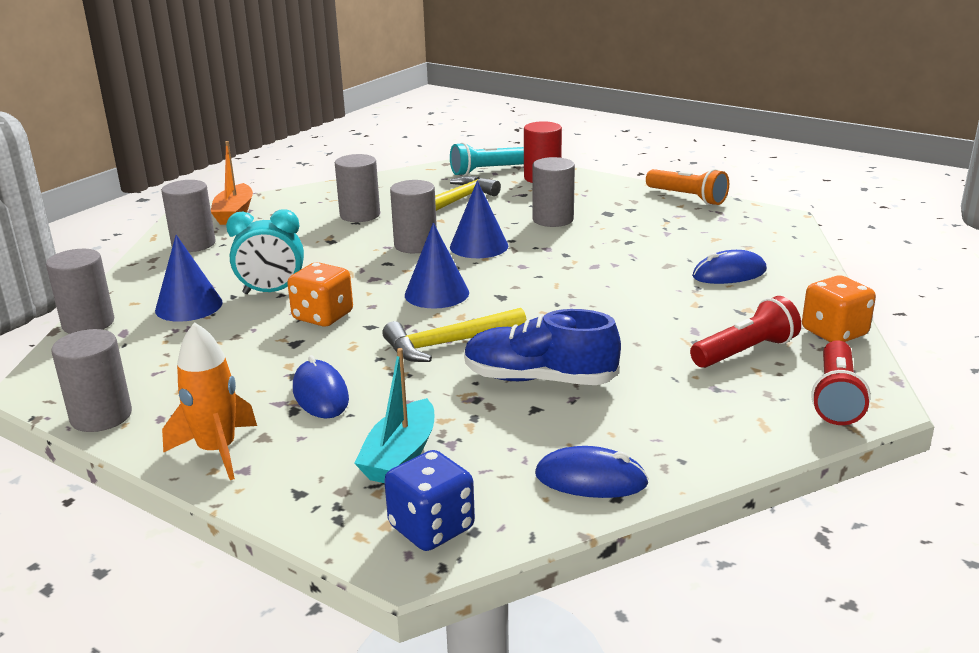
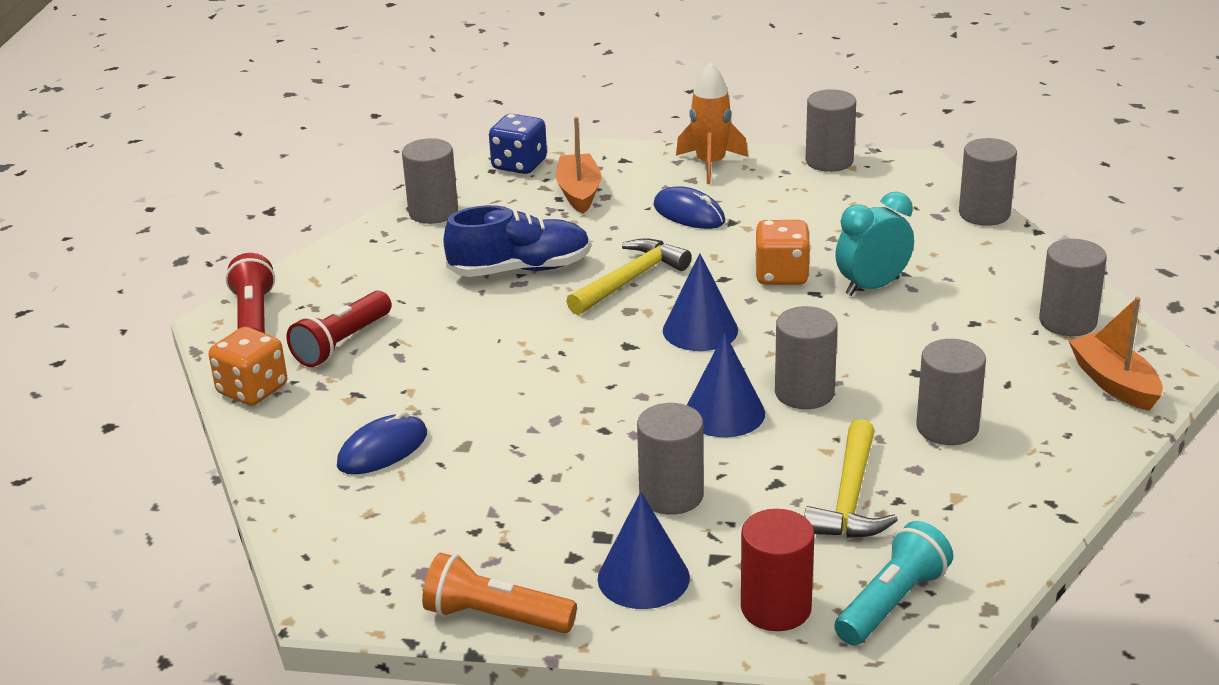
camera: 155 degrees right, 5 degrees up
blue cone [155,235,223,322] -> blue cone moved to [598,492,690,609]
turquoise boat [354,348,434,483] -> orange boat [556,117,602,214]
blue mouse [535,446,649,498] -> grey cylinder [402,138,458,224]

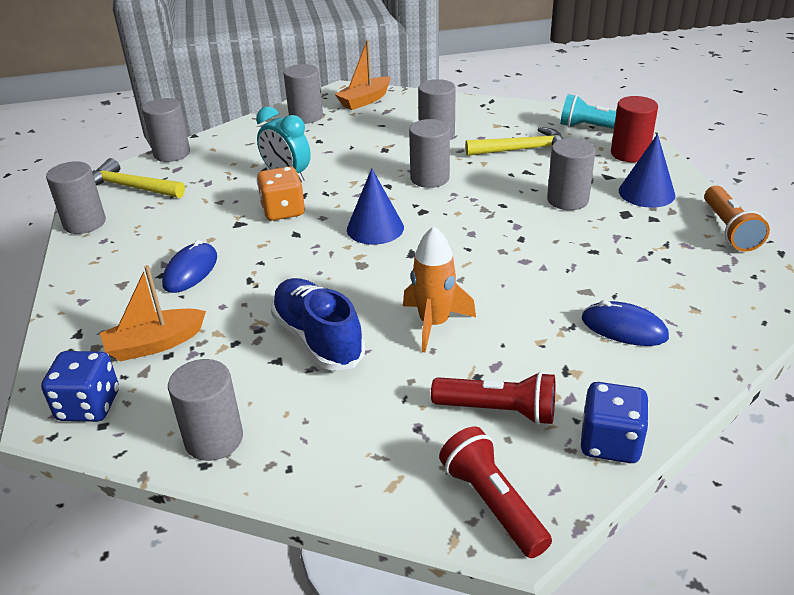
camera: 110 degrees left, 5 degrees up
orange dice [209,327,287,406] -> blue dice [581,382,649,463]
red flashlight [225,253,275,333] -> red flashlight turned 90 degrees clockwise [439,427,552,558]
yellow hammer [566,238,692,315] -> yellow hammer moved to [92,158,185,198]
orange rocket [676,62,748,184] -> orange rocket moved to [403,226,476,352]
blue cone [687,333,765,437] -> none

